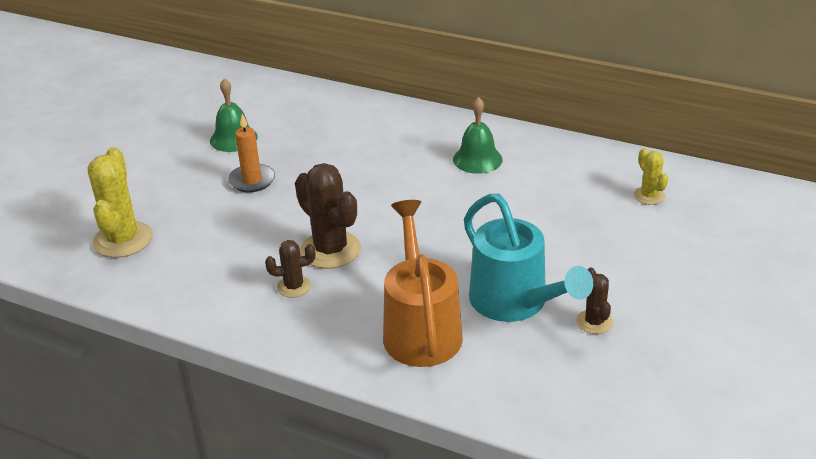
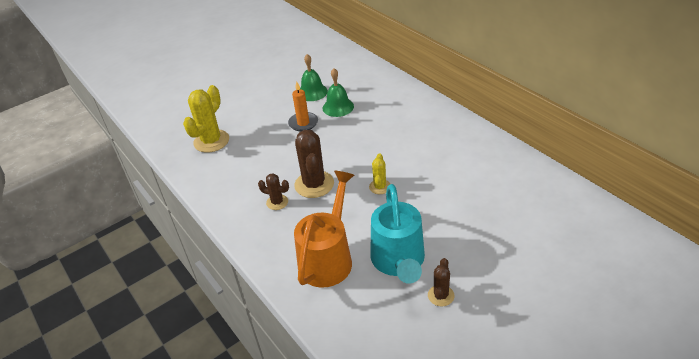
camera: 30 degrees right, 5 degrees up
green bell [453,97,503,174] -> green bell moved to [323,68,354,117]
yellow cactus [634,148,668,205] -> yellow cactus moved to [369,154,390,194]

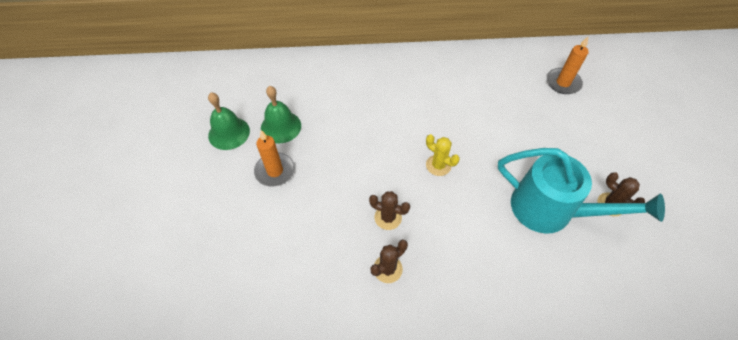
camera: 60 degrees left, 15 degrees up
yellow cactus [183,85,229,153] -> none
brown cactus [294,130,334,198] -> brown cactus [369,191,410,230], size x0.54
orange watering can [294,171,354,287] -> none
none -> orange candle [547,37,589,94]

